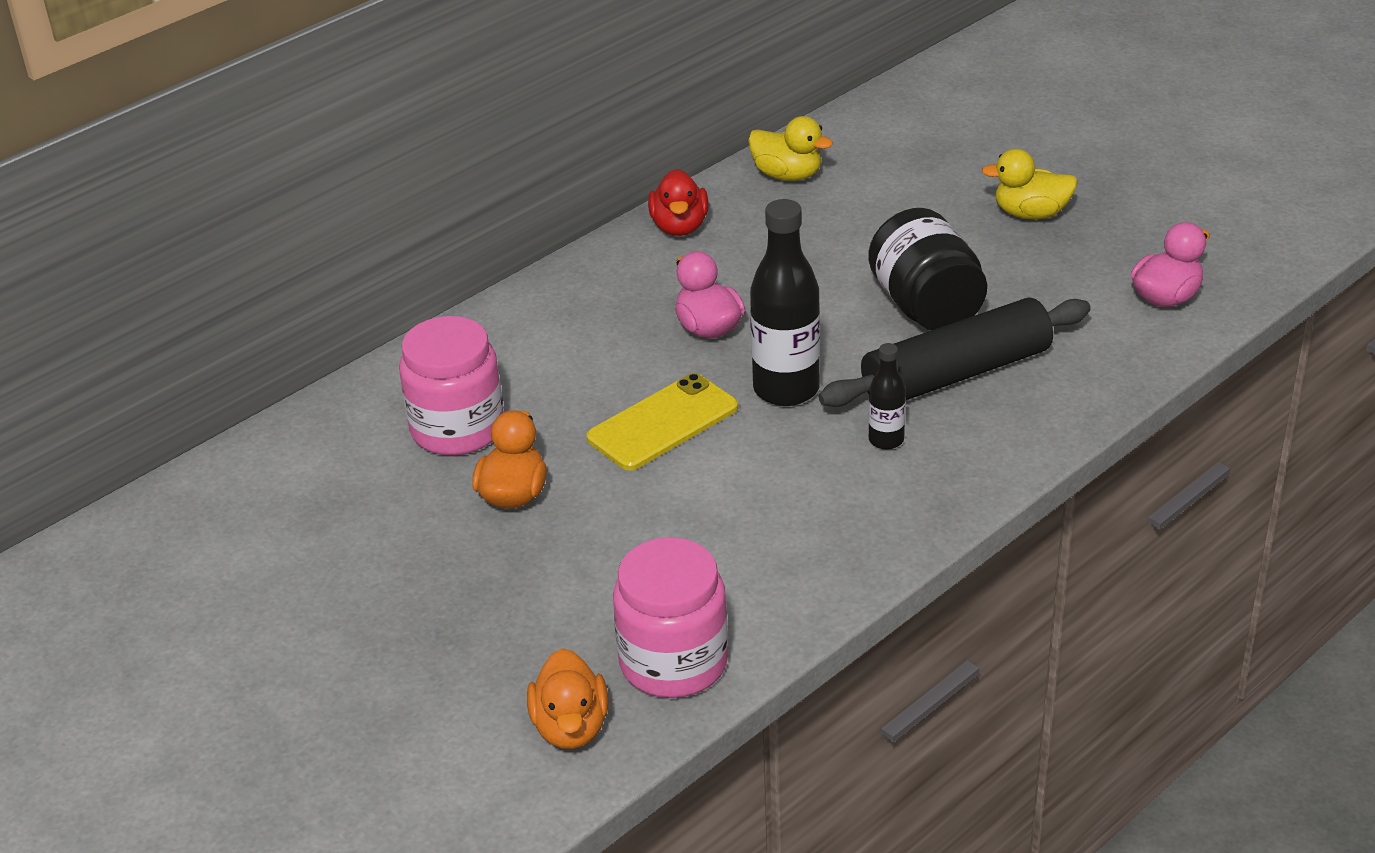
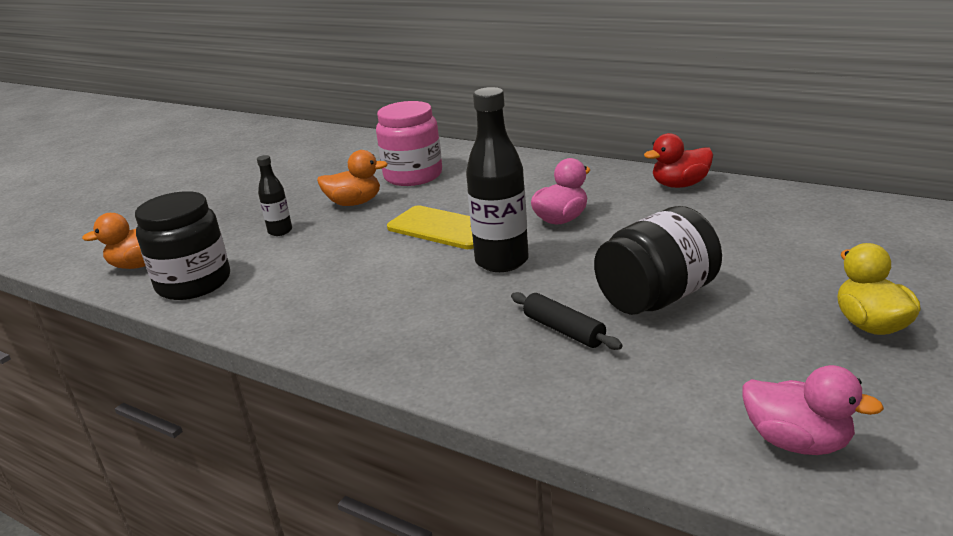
camera: 75 degrees right, 10 degrees down
pink jar [613,537,728,698] -> black jar [135,191,230,300]
yellow duck [748,116,833,181] -> none
black rolling pin [819,298,1091,407] -> black rolling pin [511,292,623,350], size x0.49
black bottle [869,343,906,449] -> black bottle moved to [257,155,292,236]

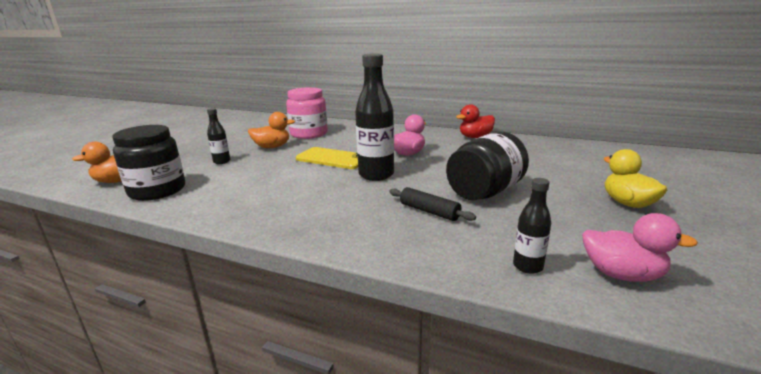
camera: 10 degrees left, 5 degrees down
none -> black bottle [513,178,551,274]

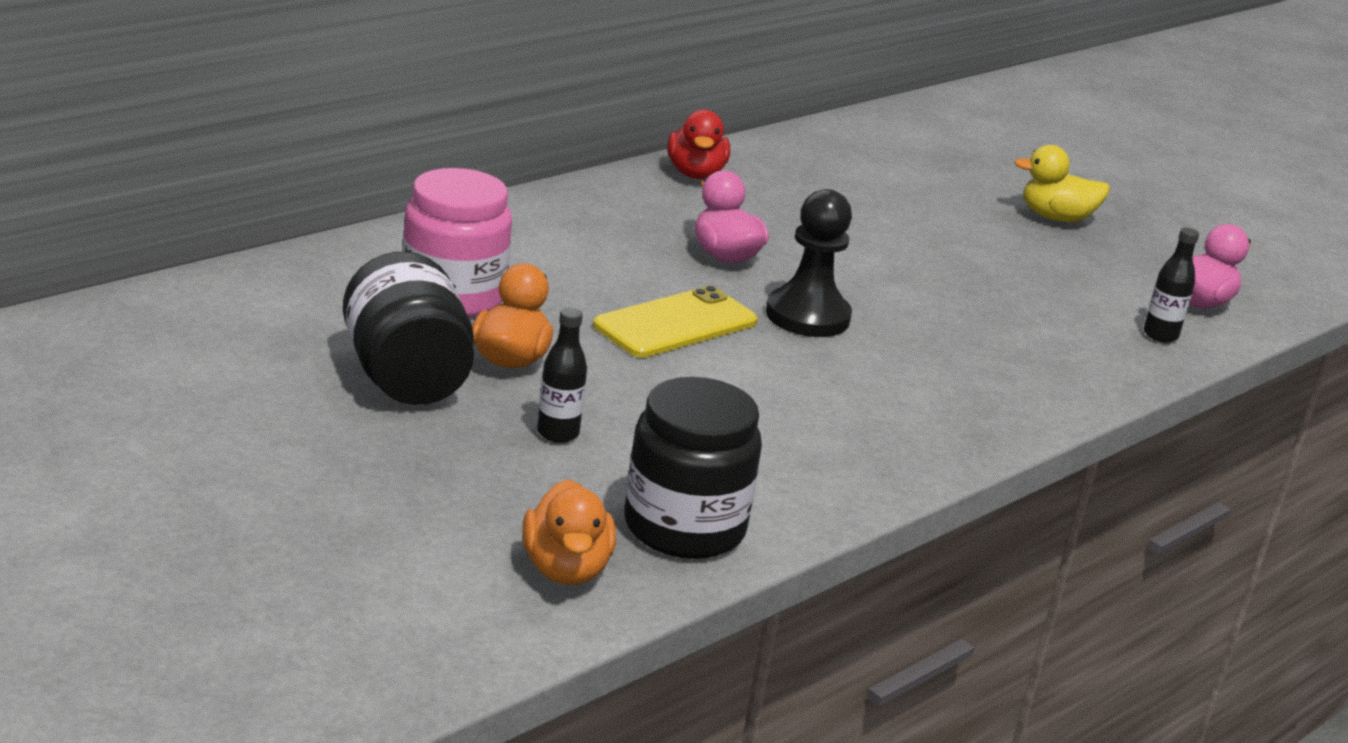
camera: 70 degrees left, 5 degrees up
black bottle [355,53,394,181] -> black pawn [766,189,852,337]
black rolling pin [389,187,476,221] -> none
black jar [446,131,529,200] -> black jar moved to [343,252,474,405]

